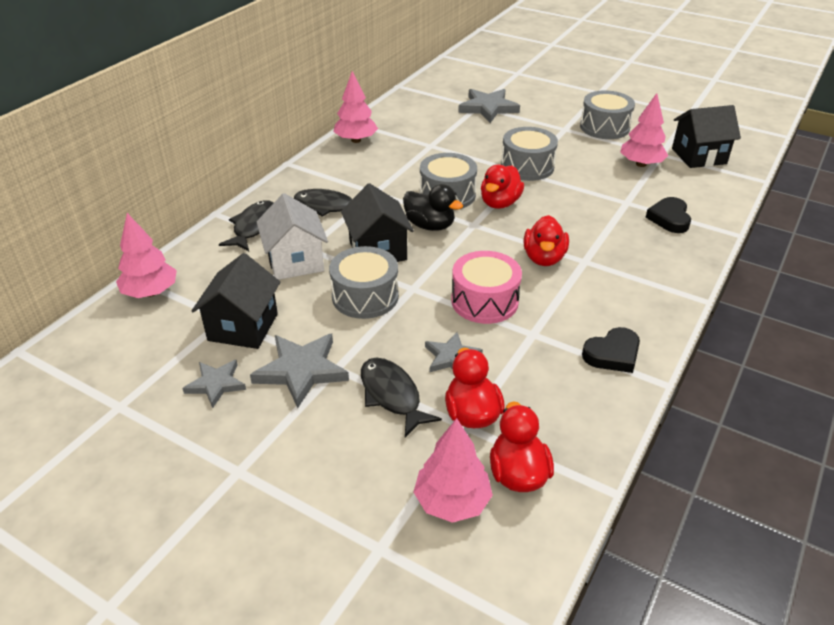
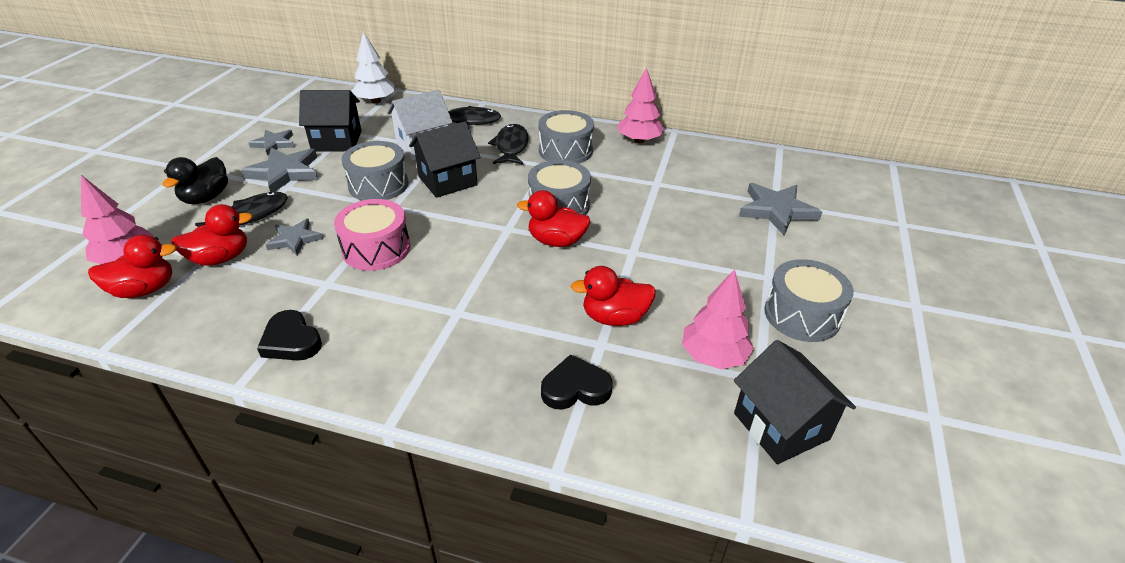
camera: 75 degrees right, 0 degrees up
pink tree [116,213,177,298] -> white tree [352,32,395,104]
black duck [403,184,463,231] -> black duck moved to [162,157,228,204]
grey drum [501,127,558,181] -> grey drum moved to [538,110,594,164]
red duck [524,215,569,266] -> red duck moved to [571,266,656,326]

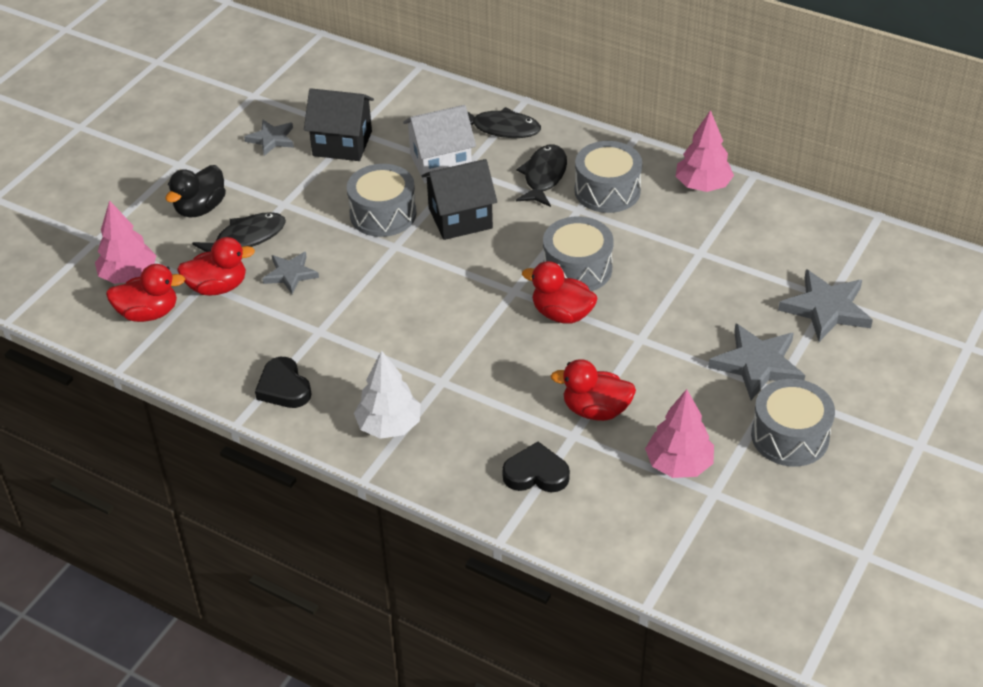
camera: 15 degrees right, 5 degrees up
grey star [241,148,318,192] -> grey star moved to [708,323,805,400]
pink drum [334,199,410,271] -> none
white tree [352,32,395,104] -> white tree moved to [354,350,421,439]
black house [734,340,856,464] -> none

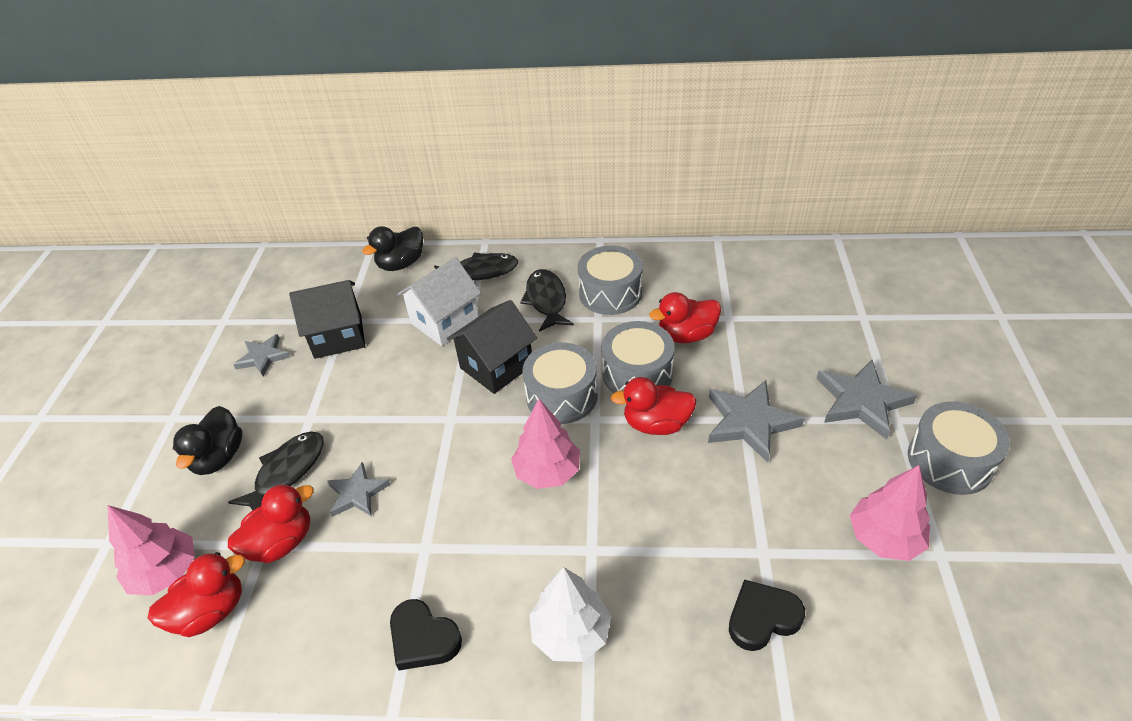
camera: 25 degrees left, 0 degrees up
grey drum [347,164,416,237] -> grey drum moved to [522,342,597,424]
red duck [551,359,636,421] -> red duck moved to [649,292,721,343]
pink tree [676,110,734,192] -> pink tree moved to [511,399,580,489]
grey star [778,269,873,342] -> grey star moved to [708,380,805,463]
none -> black duck [362,226,423,271]

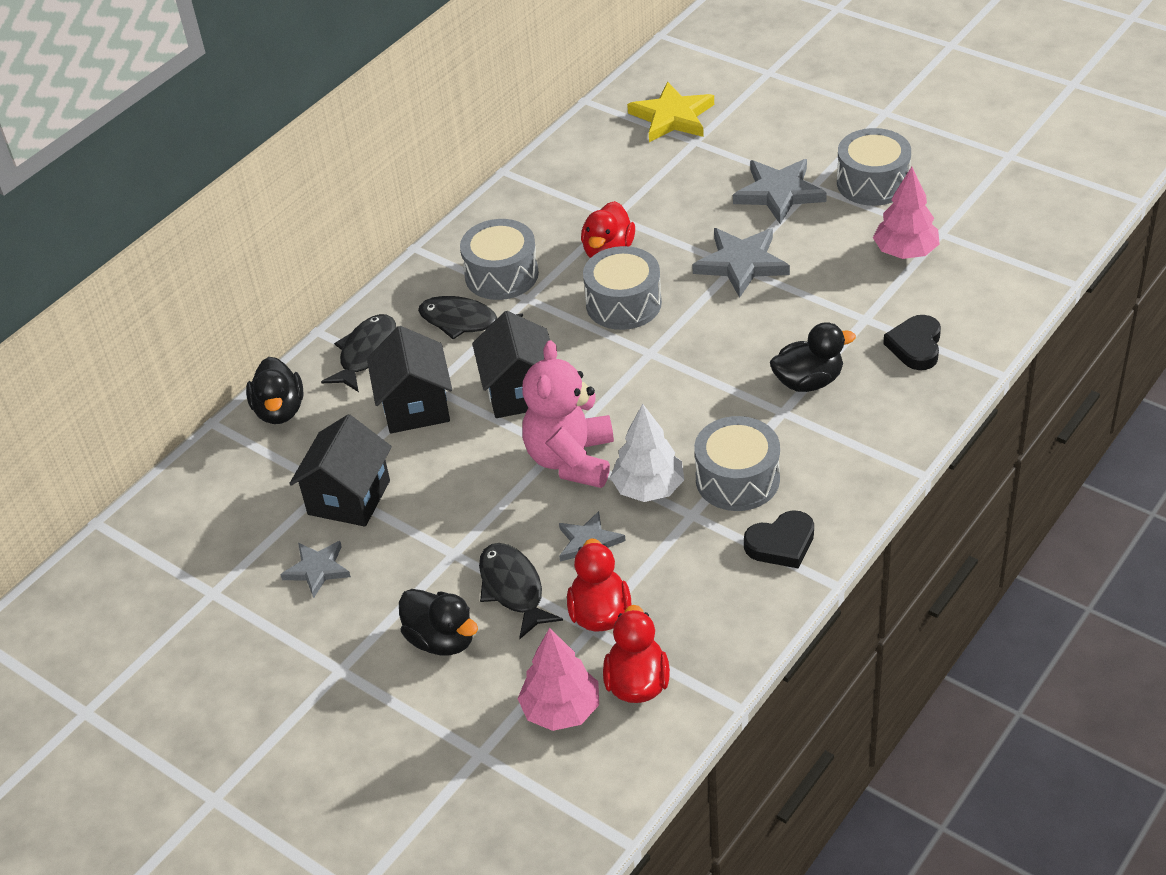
camera: 55 degrees left, 0 degrees up
white house [397,257,481,346] -> black house [367,326,452,434]
pink tree [511,399,580,489] -> none
grey drum [522,342,597,424] -> grey drum moved to [694,416,780,511]
white tree [529,567,611,662] -> white tree moved to [610,404,684,502]
red duck [611,377,697,435] -> none
none -> pink teddy bear [522,340,614,488]
none -> yellow star [627,82,714,142]
none -> black duck [770,322,856,392]

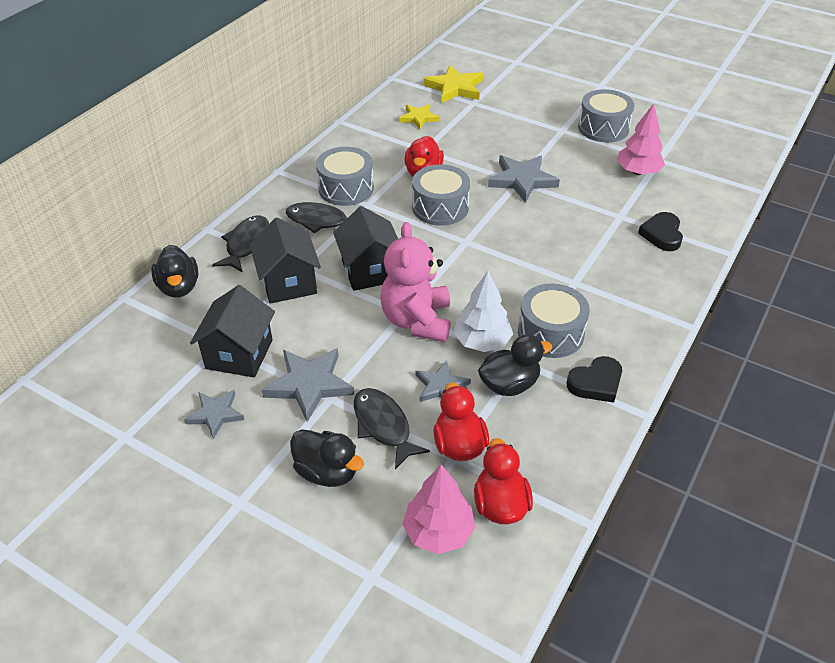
camera: 10 degrees left, 0 degrees up
grey star [733,159,827,224] -> grey star moved to [262,348,354,422]
black duck [770,322,856,392] -> black duck moved to [478,335,553,396]
none -> yellow star [399,104,439,129]

